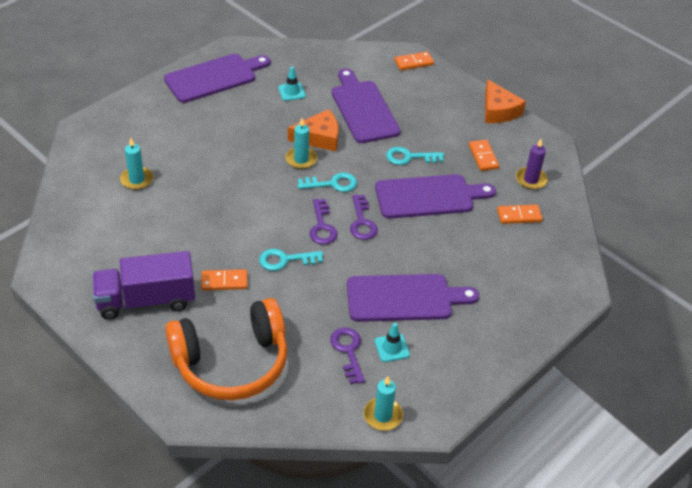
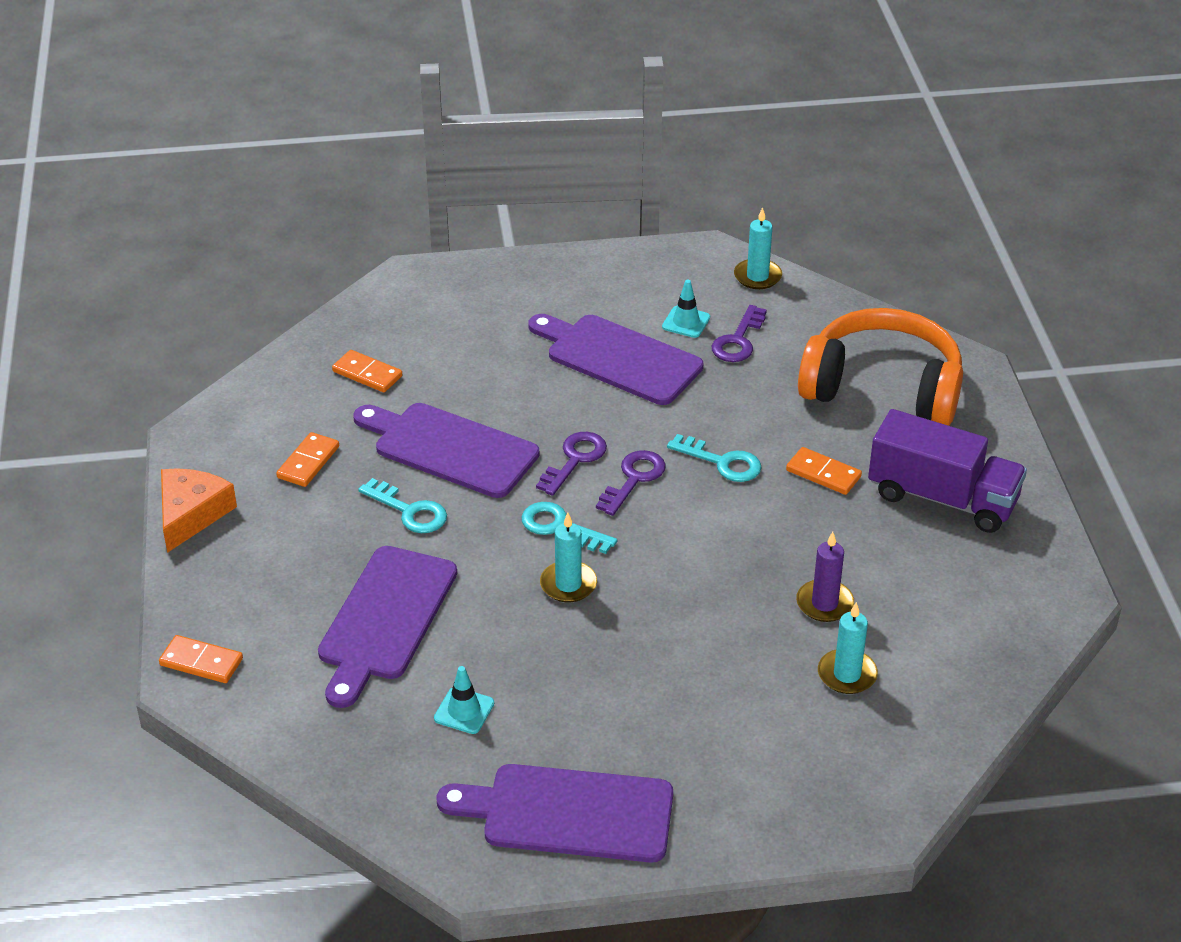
camera: 140 degrees left, 5 degrees down
orange cheese [288,109,338,151] -> none
purple candle [516,139,548,190] -> purple candle moved to [796,532,854,622]

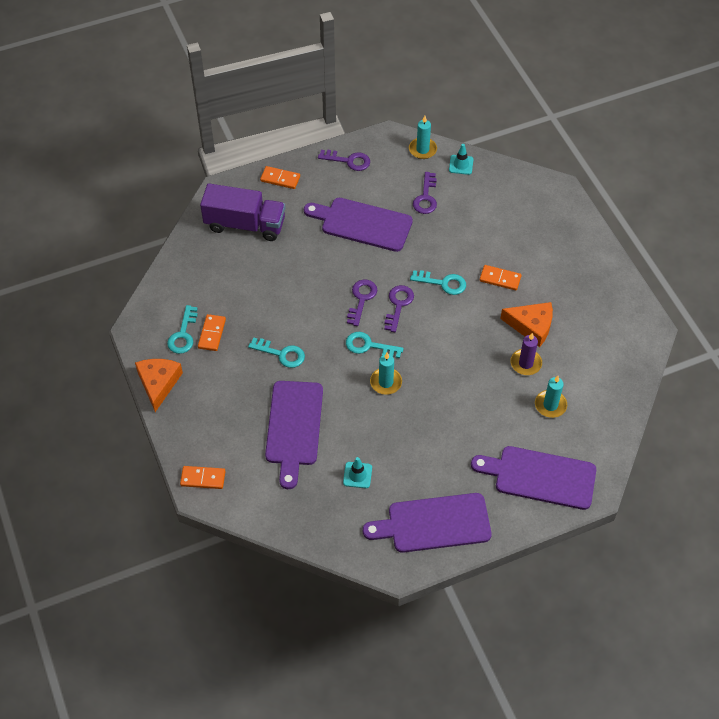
camera: 15 degrees left, 15 degrees up
orange domino [332,350,402,392] -> orange domino moved to [260,166,300,189]
purple cutting board [353,403,539,498] -> purple cutting board moved to [471,446,596,510]
turquoise traffic cone [662,280,710,338] -> turquoise traffic cone moved to [449,144,473,175]
orange headphones [798,308,963,426] -> none
purple truck [868,409,1027,533] -> purple truck moved to [200,183,285,241]
none -> turquoise key [167,305,198,354]
none -> purple key [318,150,370,171]
none -> orange cheese [500,302,553,347]

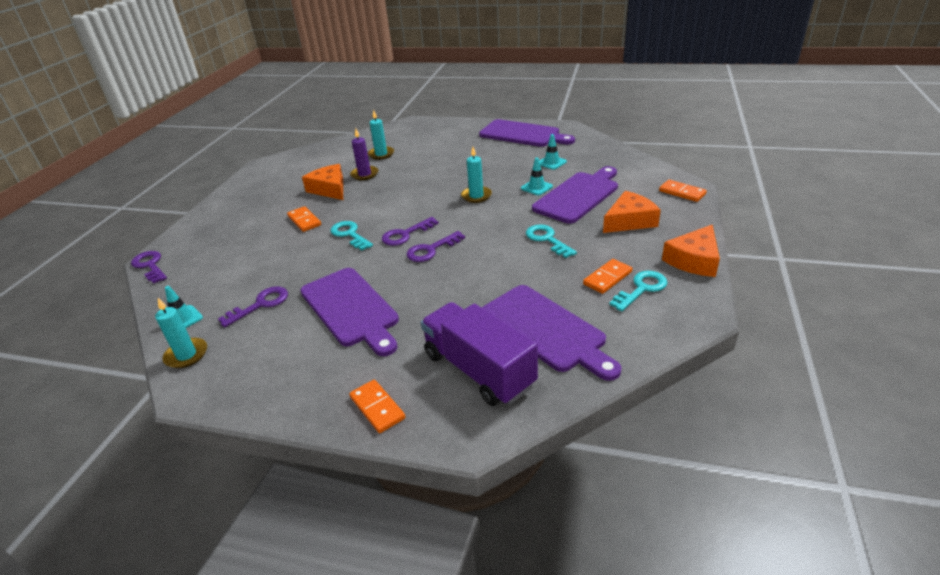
camera: 140 degrees left, 20 degrees down
purple key [318,150,370,171] -> purple key moved to [131,251,167,284]
turquoise key [346,332,404,358] -> none
purple cutting board [471,446,596,510] -> purple cutting board moved to [482,285,622,381]
none -> turquoise traffic cone [521,158,553,195]
none -> orange cheese [603,191,661,233]

